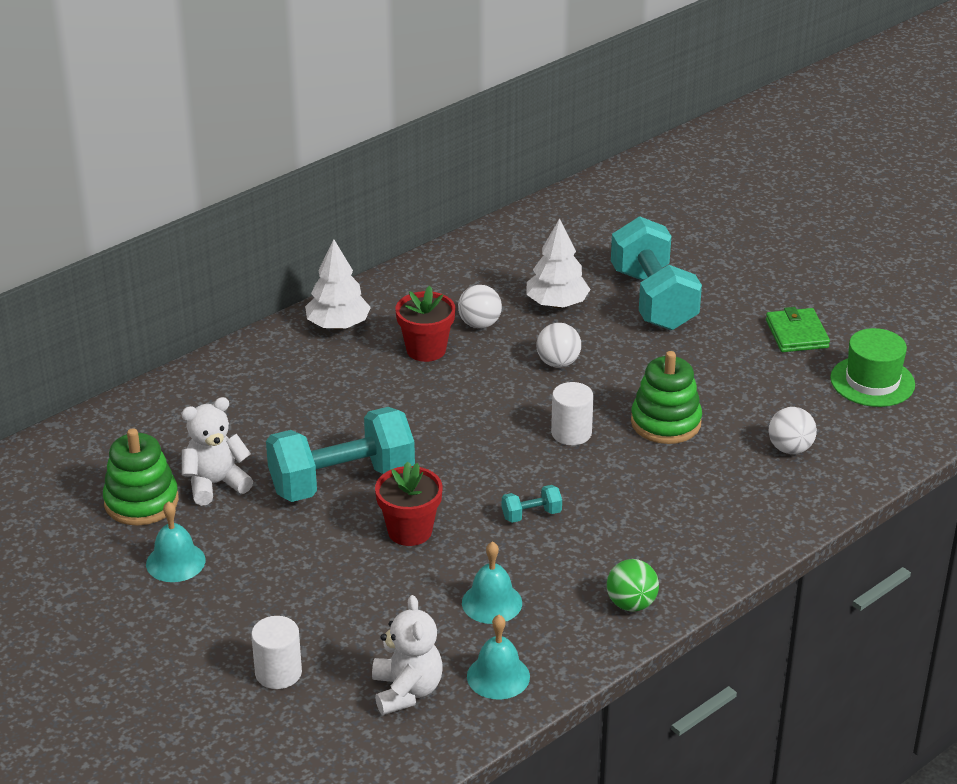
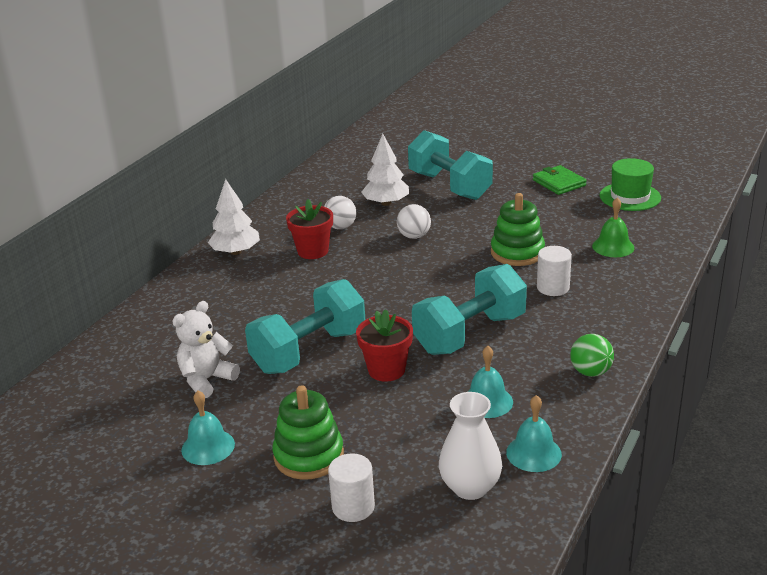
camera: 20 degrees left, 5 degrees down
green stacking toy [103,428,179,526] -> green stacking toy moved to [272,386,344,480]
white teddy bear [372,595,442,715] -> white vase [439,392,502,500]
turquoise dumbbell [502,485,562,523] -> turquoise dumbbell [412,264,527,355], size x2.48
white cylinder [551,382,594,445] -> white cylinder moved to [537,246,572,296]
white ball [769,407,817,454] -> green bell [592,197,634,257]

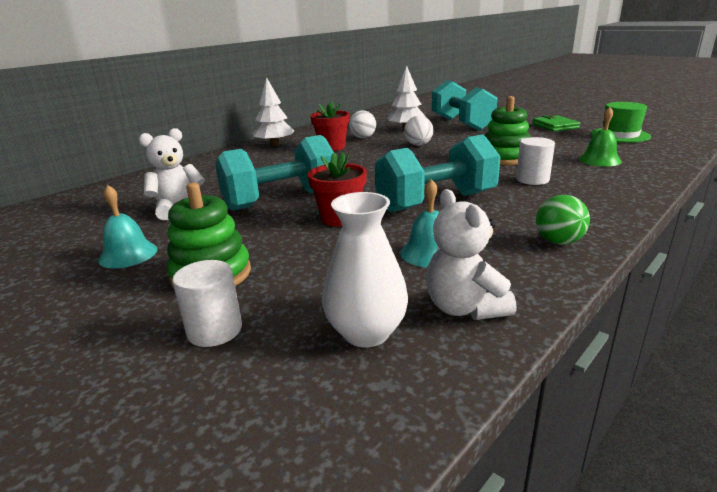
camera: 15 degrees right, 5 degrees down
turquoise bell [506,395,562,472] -> white teddy bear [426,189,516,320]

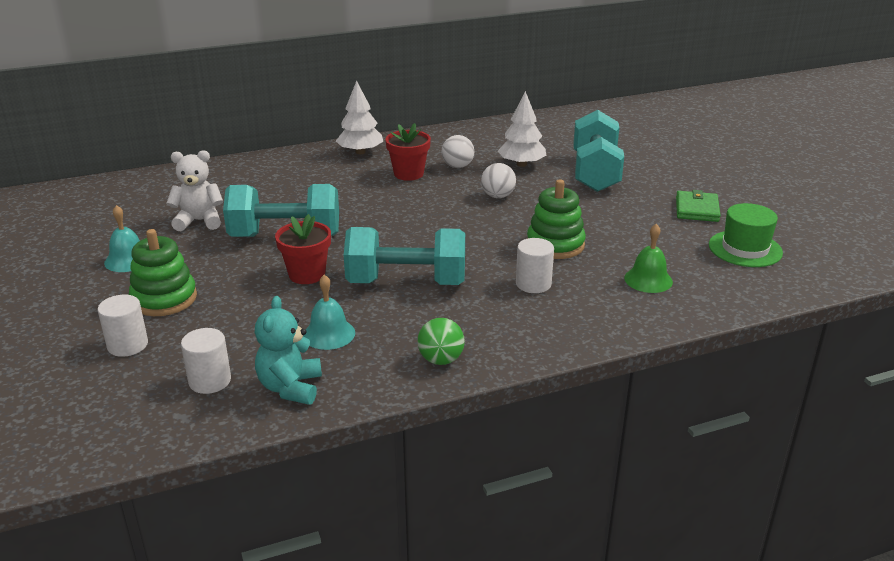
camera: 25 degrees right, 5 degrees up
white vase [322,192,408,347] -> white cylinder [181,328,231,394]
white teddy bear [426,189,516,320] -> turquoise teddy bear [255,296,322,405]

